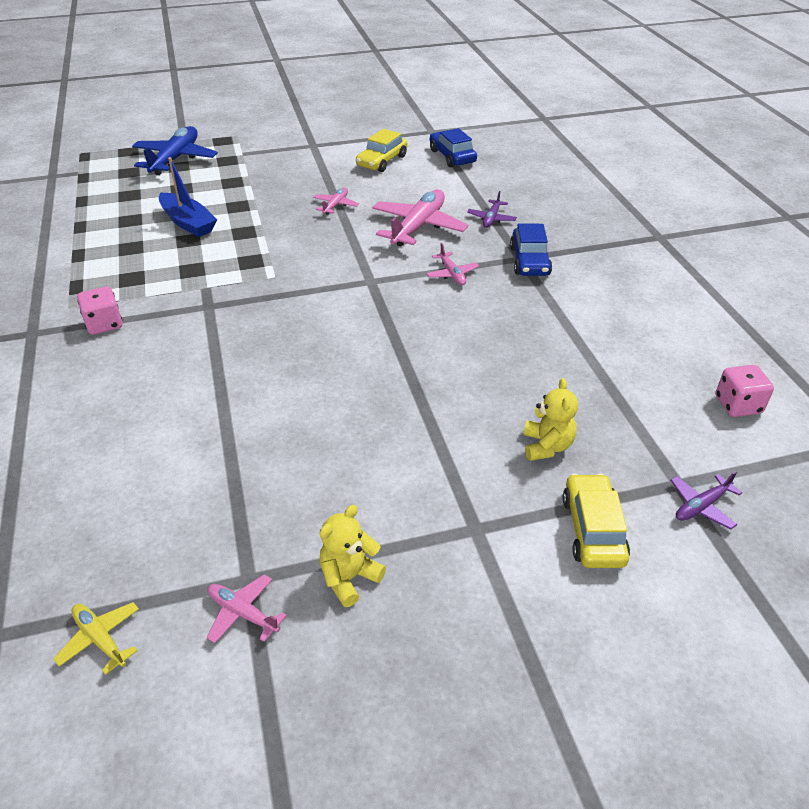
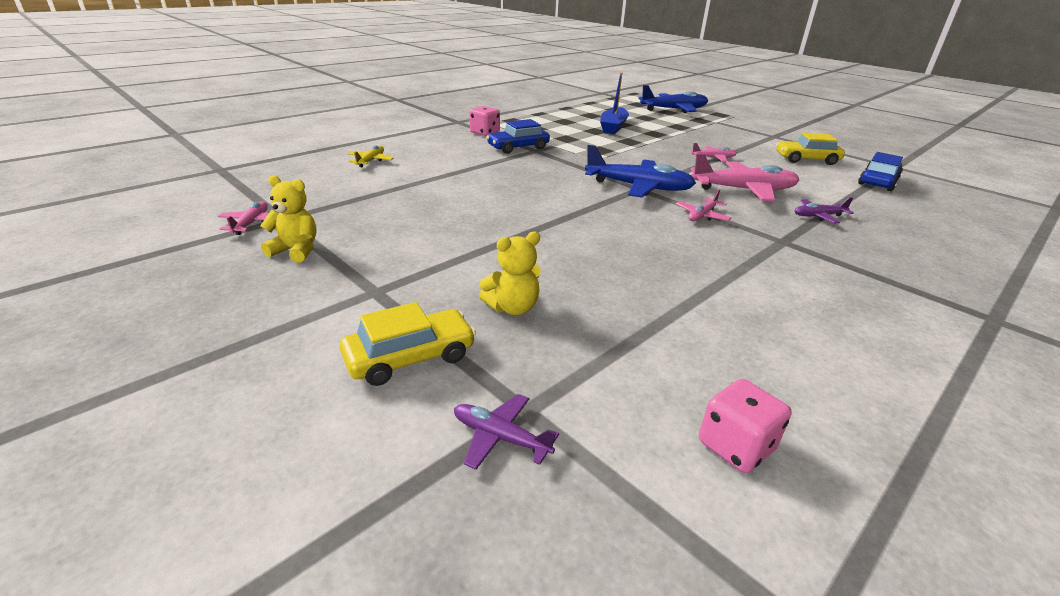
camera: 60 degrees right, 10 degrees down
yellow plane [53,602,139,675] -> yellow plane moved to [348,145,394,167]
blue car [510,224,552,276] -> blue car moved to [486,119,550,154]
none -> blue plane [585,145,696,198]

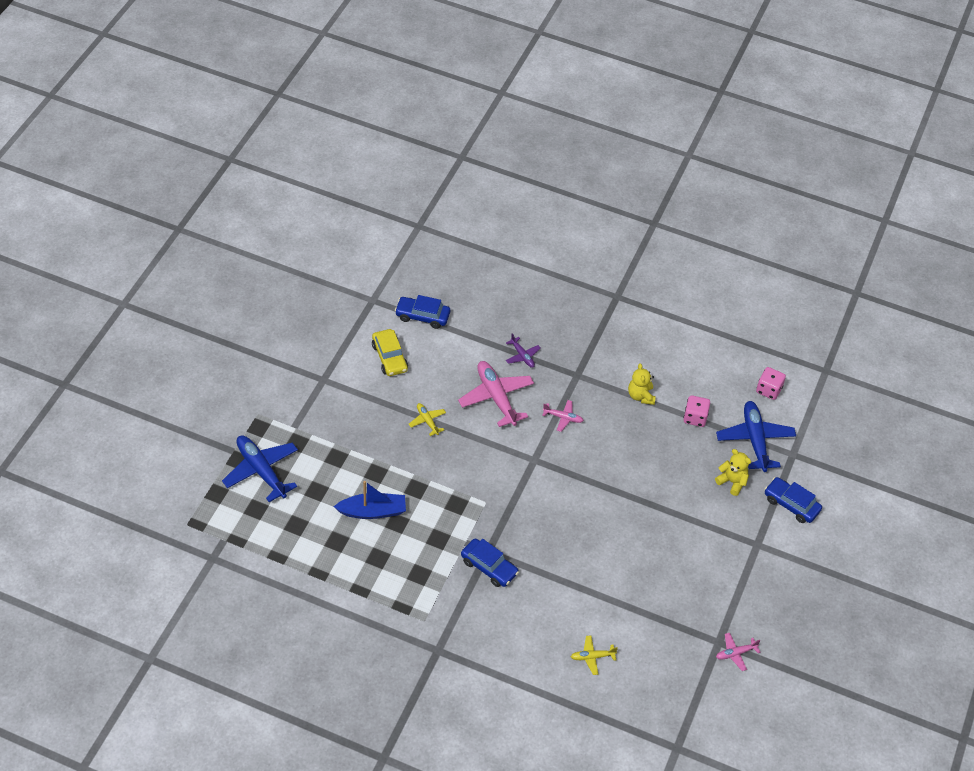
camera: 115 degrees left, 20 degrees up
yellow teddy bear [260,175,316,263] -> yellow teddy bear moved to [628,363,656,405]
yellow car [340,302,476,386] -> blue car [765,477,822,523]
purple plane [454,394,559,470] -> none
pink dice [470,106,500,136] -> pink dice moved to [683,395,710,427]
blue plane [585,145,696,198] -> blue plane moved to [716,401,796,472]
pink plane [691,143,737,162] -> yellow plane [409,403,446,436]

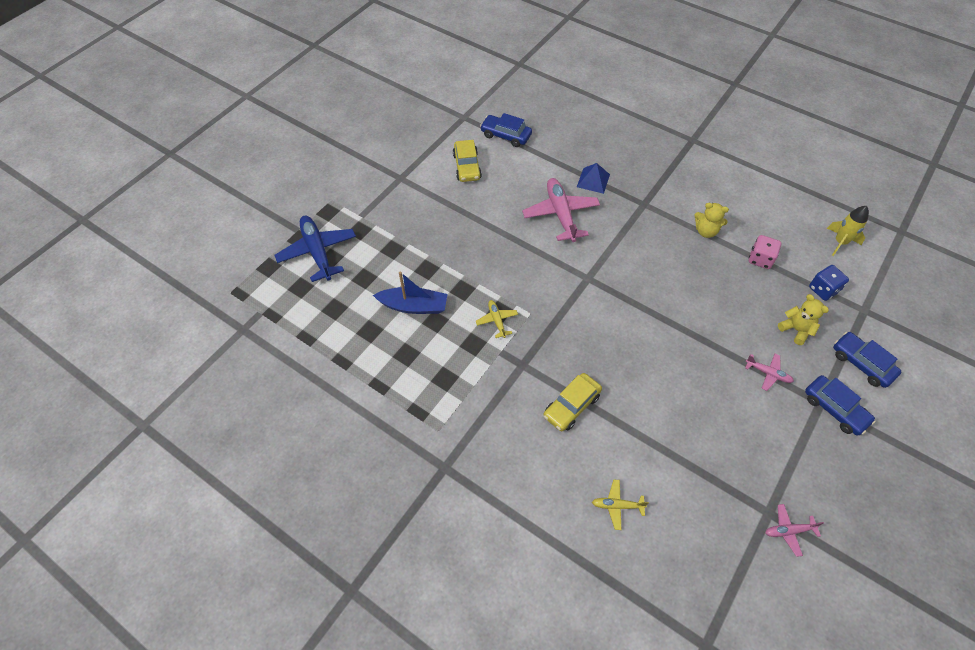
camera: 15 degrees right, 5 degrees up
yellow plane [409,403,446,436] -> yellow plane moved to [476,300,518,338]
blue car [461,538,519,587] -> blue car moved to [805,375,876,436]
purple plane [506,333,541,368] -> blue pyramid [577,163,610,194]
pink plane [542,400,584,432] -> pink plane moved to [745,354,794,391]
yellow teddy bear [628,363,656,405] -> yellow teddy bear turned 75 degrees counterclockwise [694,203,729,238]
blue plane [716,401,796,472] -> blue dice [809,265,849,301]
pink dice [756,367,786,400] -> yellow rocket [827,206,869,256]
none -> yellow car [543,373,602,431]

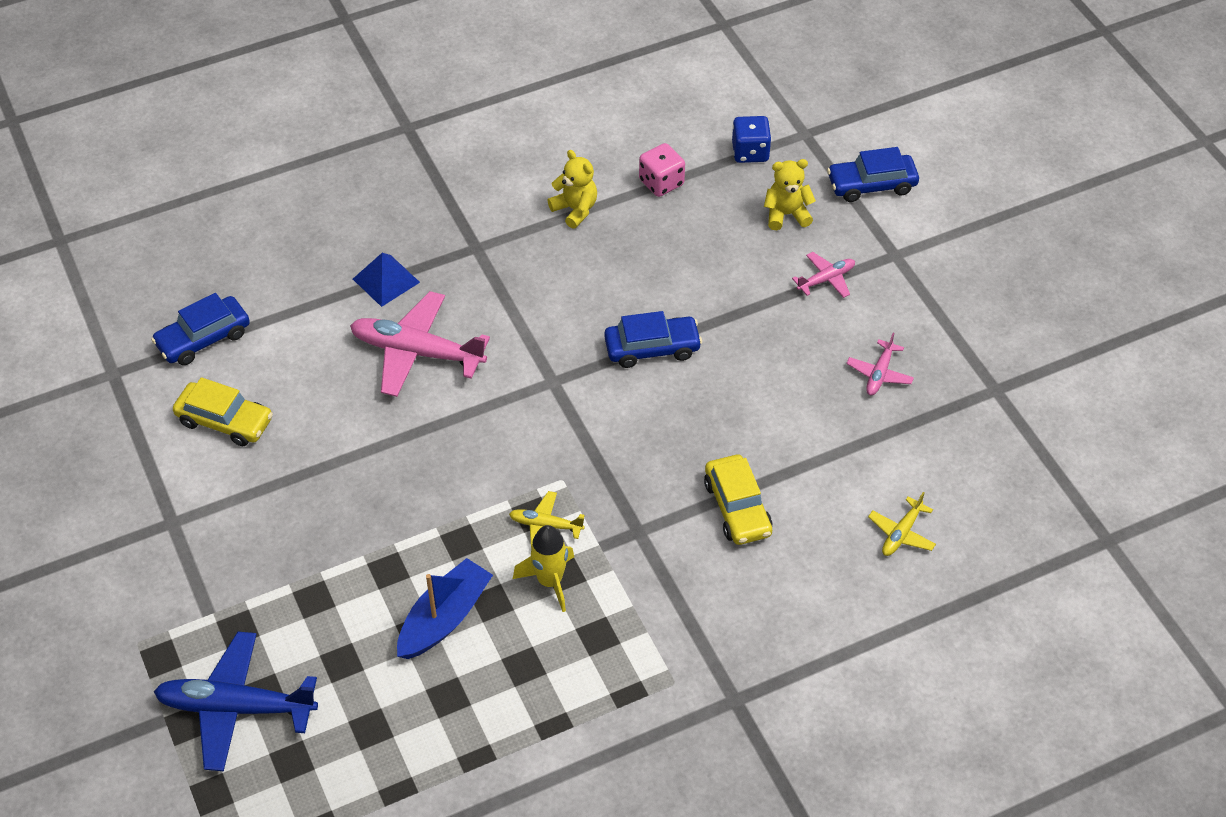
camera: 60 degrees left, 5 degrees down
yellow teddy bear [694,203,729,238] -> yellow teddy bear turned 90 degrees counterclockwise [547,150,597,229]
pink plane [765,504,824,557] -> pink plane moved to [846,332,914,395]
blue car [805,375,876,436] -> blue car moved to [604,311,702,368]
yellow rocket [827,206,869,256] -> yellow rocket moved to [513,525,574,612]

